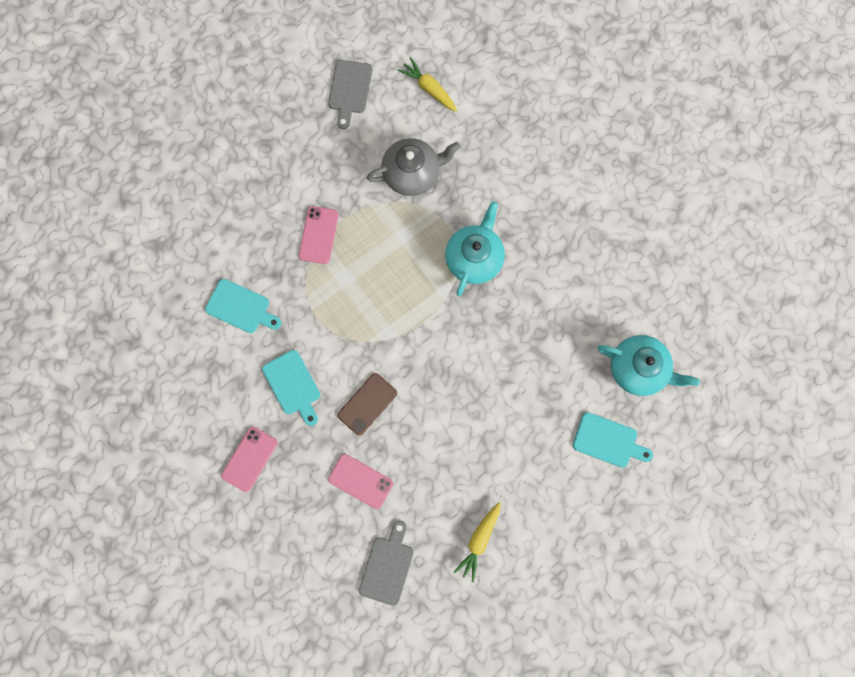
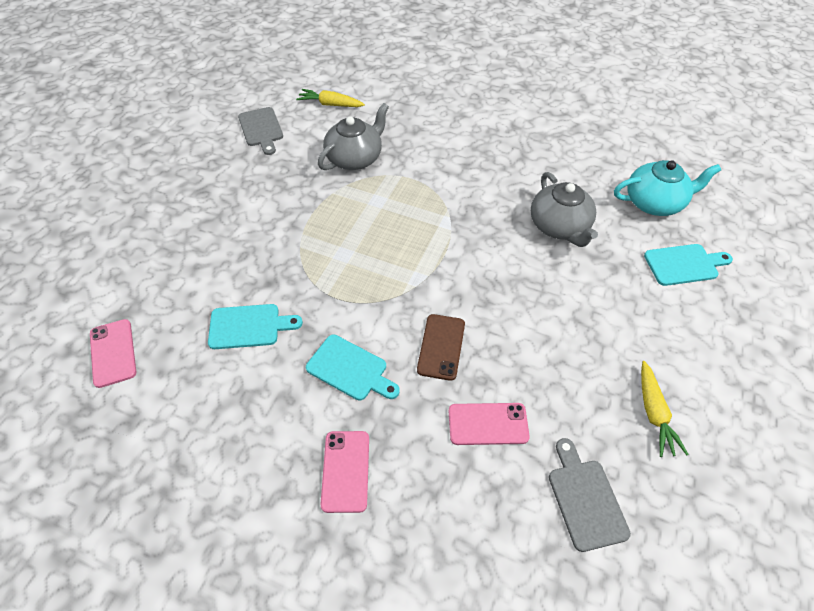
camera: 30 degrees left, 25 degrees down
pink phone [299,206,339,264] -> pink phone moved to [90,319,136,388]
turquoise teapot [445,201,505,296] -> none
none -> grey teapot [531,172,598,247]

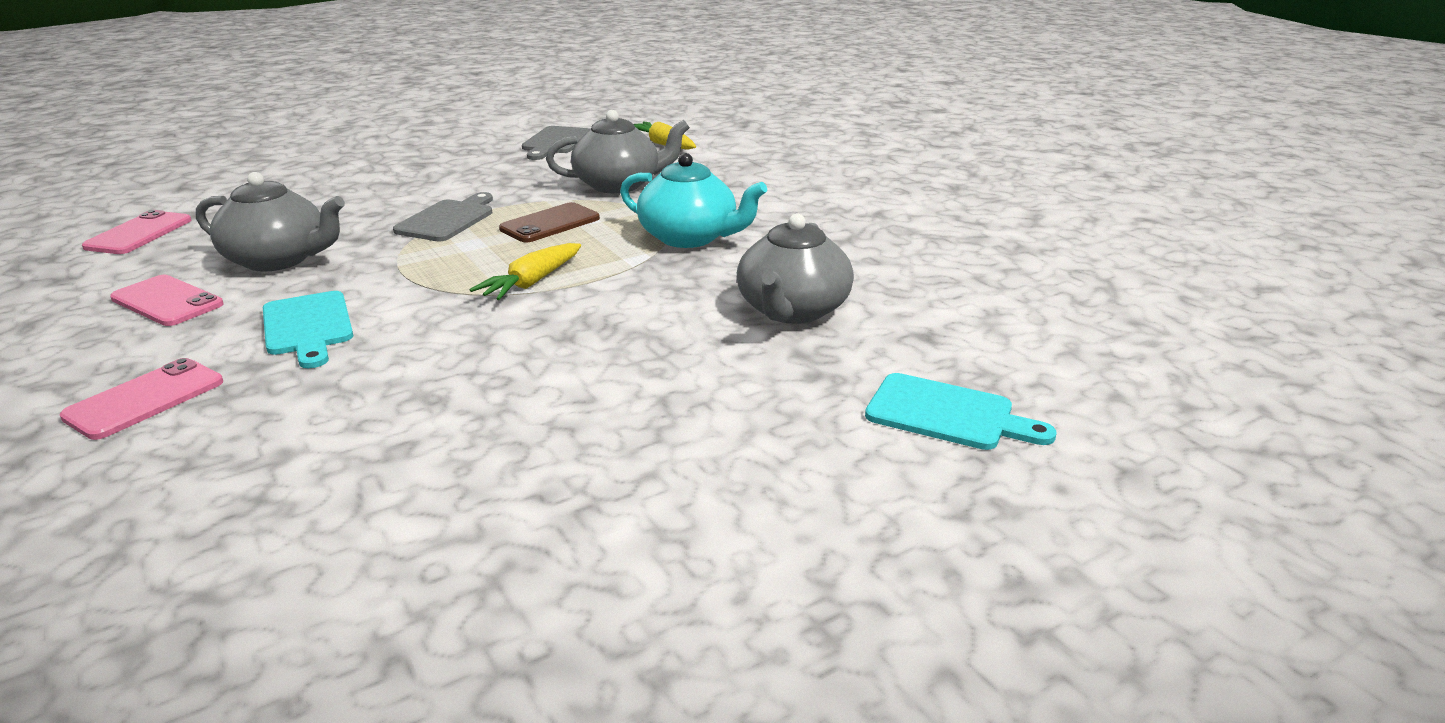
camera: 35 degrees right, 25 degrees down
turquoise cutting board [208,304,303,349] -> grey teapot [196,172,345,272]
brown phone [417,314,465,381] -> brown phone moved to [499,202,600,242]
pink phone [449,403,530,445] -> pink phone moved to [110,275,224,326]
grey cutting board [549,438,631,552] -> grey cutting board moved to [393,192,493,241]
turquoise teapot [614,160,721,216] -> turquoise teapot moved to [620,153,767,248]
yellow carrot [641,361,689,457] -> yellow carrot moved to [469,243,581,300]

